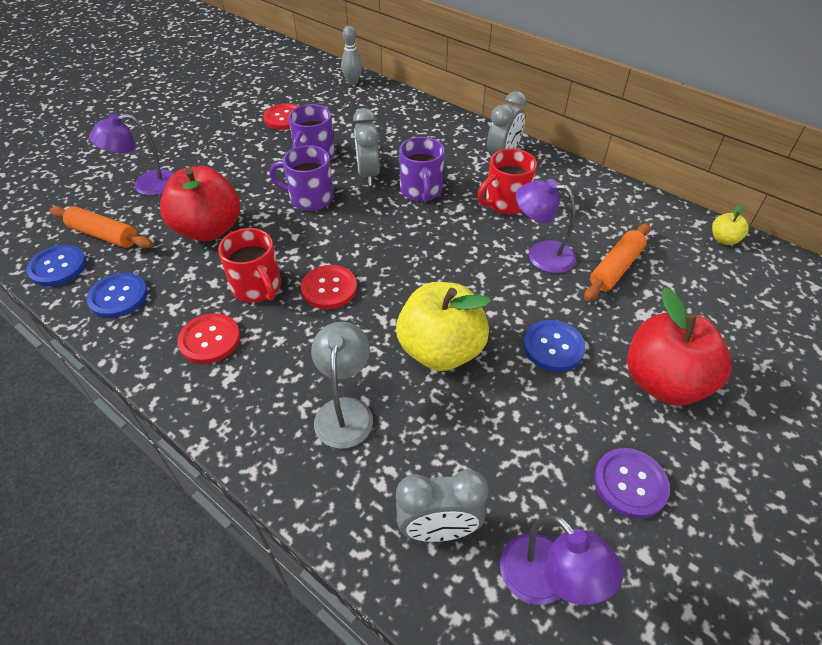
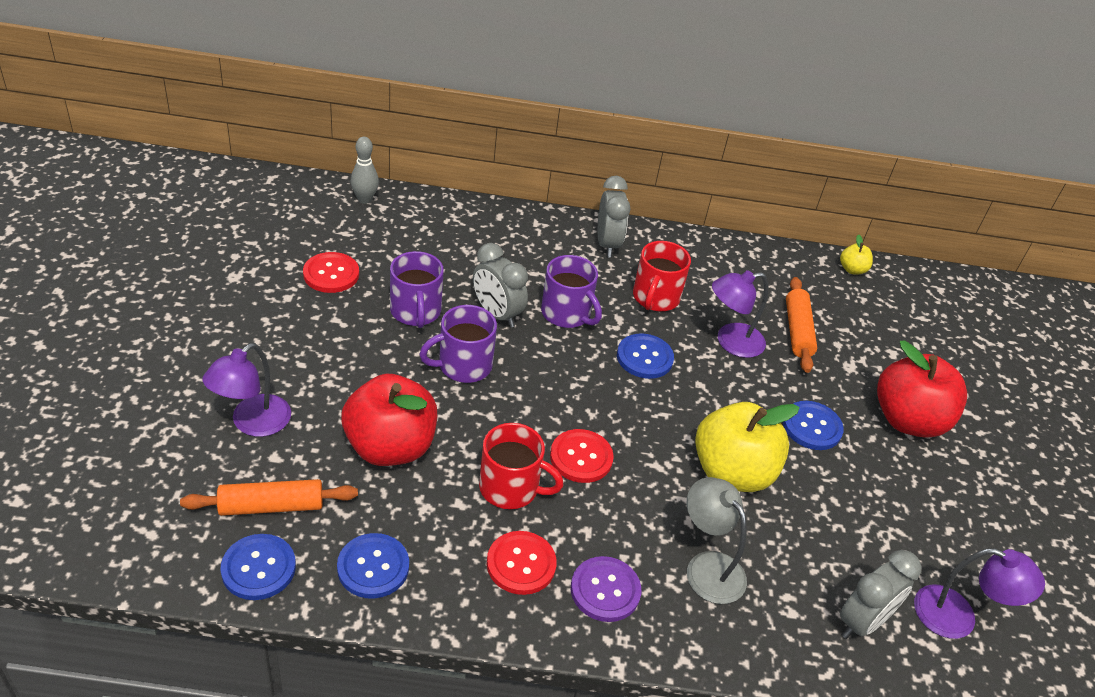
camera: 40 degrees left, 5 degrees down
purple button [594,448,670,518] -> purple button moved to [571,556,641,622]
none -> blue button [617,333,674,379]

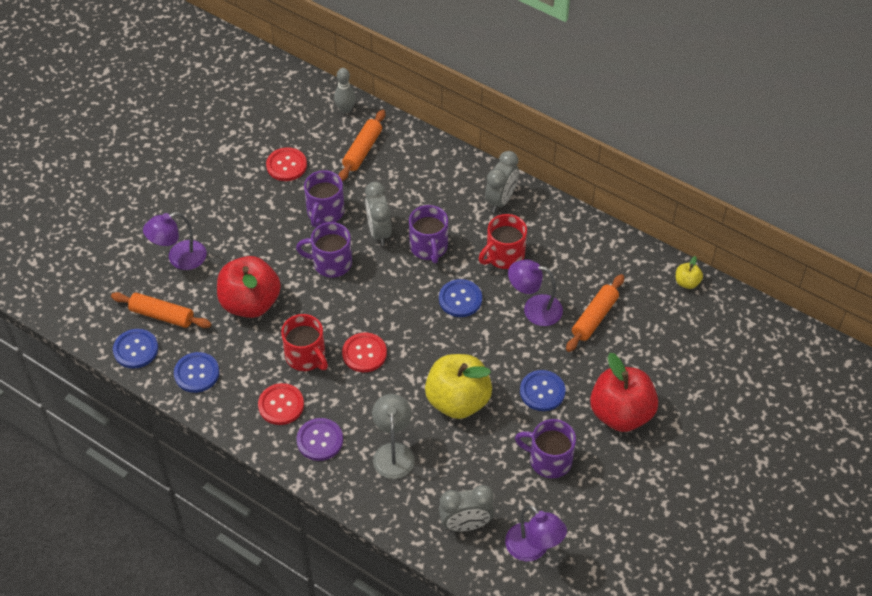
camera: 35 degrees right, 10 degrees up
none -> orange rolling pin [339,110,385,181]
none -> purple mug [515,419,576,478]

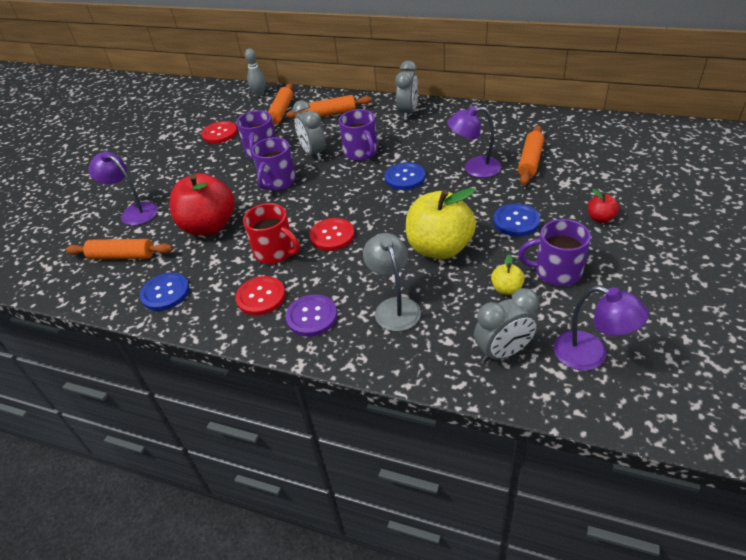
camera: 10 degrees left, 10 degrees down
blue button [113,329,158,369] -> none
purple lamp [143,212,207,270] -> purple lamp turned 75 degrees clockwise [88,151,158,225]
purple mug [296,222,352,277] -> purple mug turned 60 degrees counterclockwise [252,137,296,191]
red mug [479,214,527,269] -> none
red apple [590,353,658,432] -> red apple [588,189,619,223], size x0.44
yellow apple [676,256,703,289] -> yellow apple moved to [491,254,525,295]
none -> orange rolling pin [286,95,372,118]

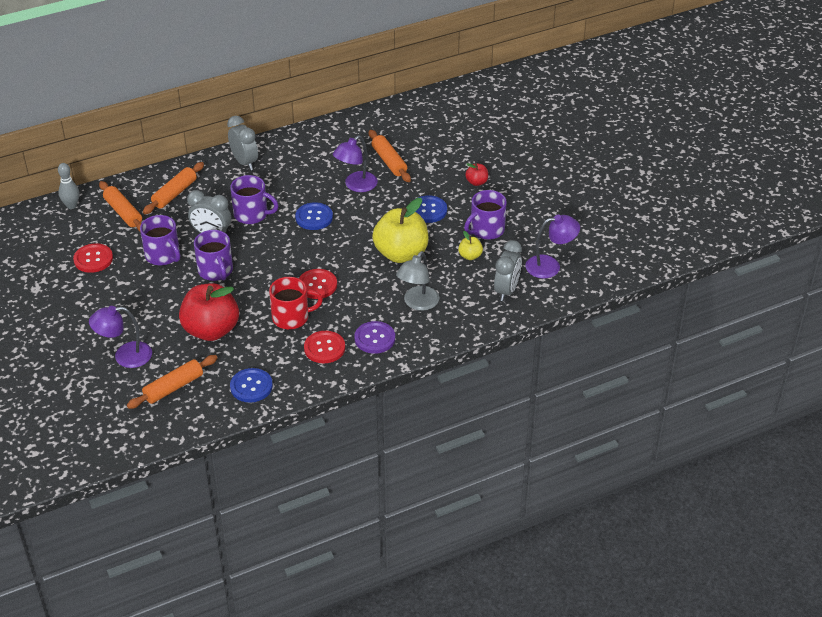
camera: 50 degrees left, 0 degrees up
grey lamp [363,233,421,331] -> grey lamp turned 90 degrees counterclockwise [396,251,439,311]

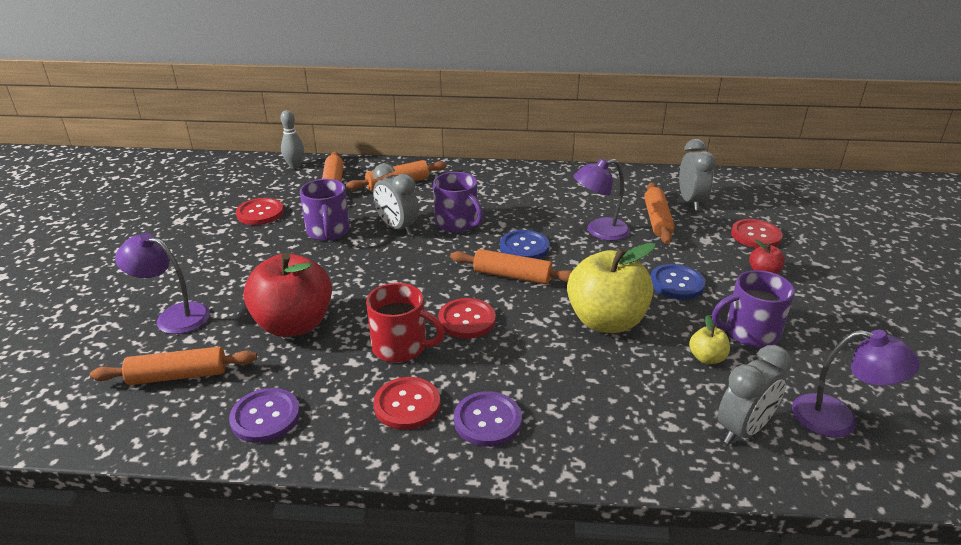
camera: 30 degrees right, 10 degrees down
purple mug [194,230,233,281] -> none
grey clock [227,116,258,170] -> grey clock moved to [679,139,716,211]
blue button [230,368,273,403] -> purple button [229,388,300,443]
grey lamp [396,251,439,311] -> none
none -> orange rolling pin [450,249,572,284]
none -> red button [731,219,783,248]

